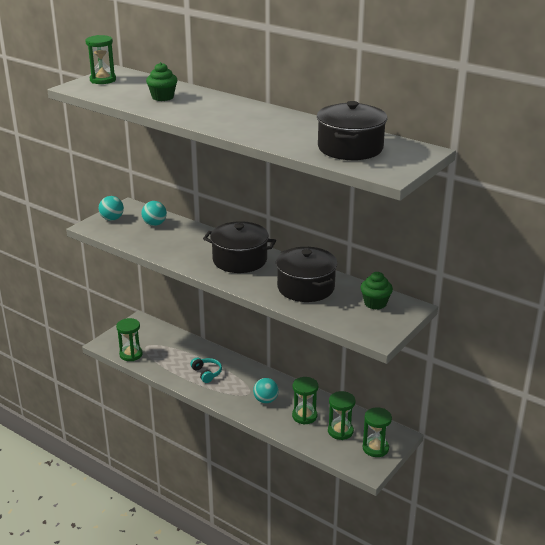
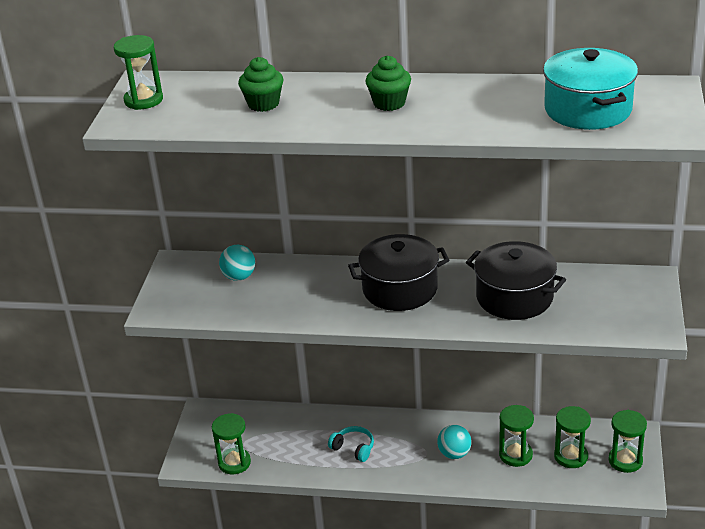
camera: 25 degrees left, 5 degrees up
turquoise ball [99,196,124,221] -> none
black pot [317,101,387,160] -> turquoise pot [543,48,638,130]
green cupcake [360,272,393,310] -> green cupcake moved to [365,55,411,111]

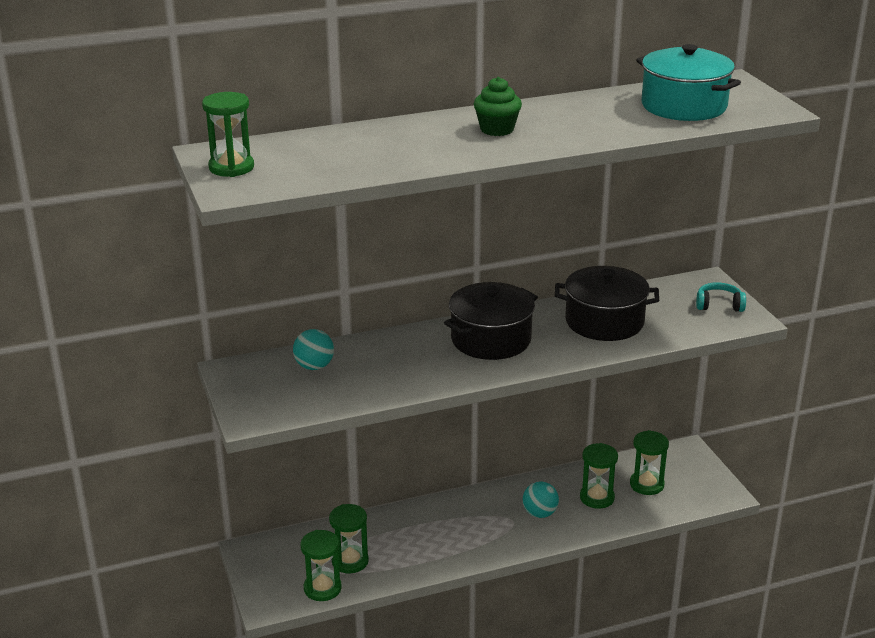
camera: 30 degrees left, 5 degrees down
green cupcake [238,57,283,112] -> none
turquoise headphones [328,426,374,462] -> turquoise headphones moved to [696,282,746,312]
green hourglass [608,410,647,473] -> green hourglass moved to [329,504,369,573]

